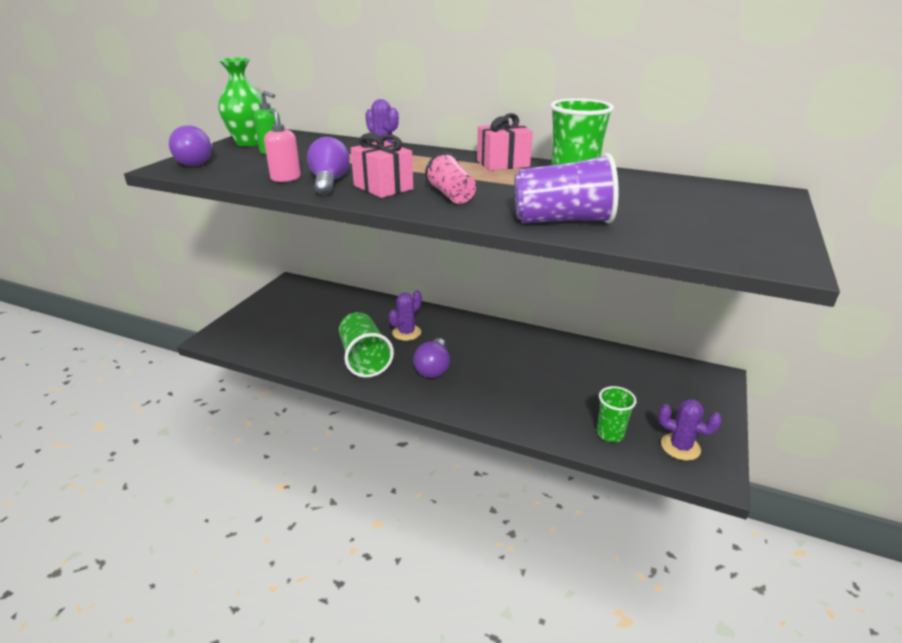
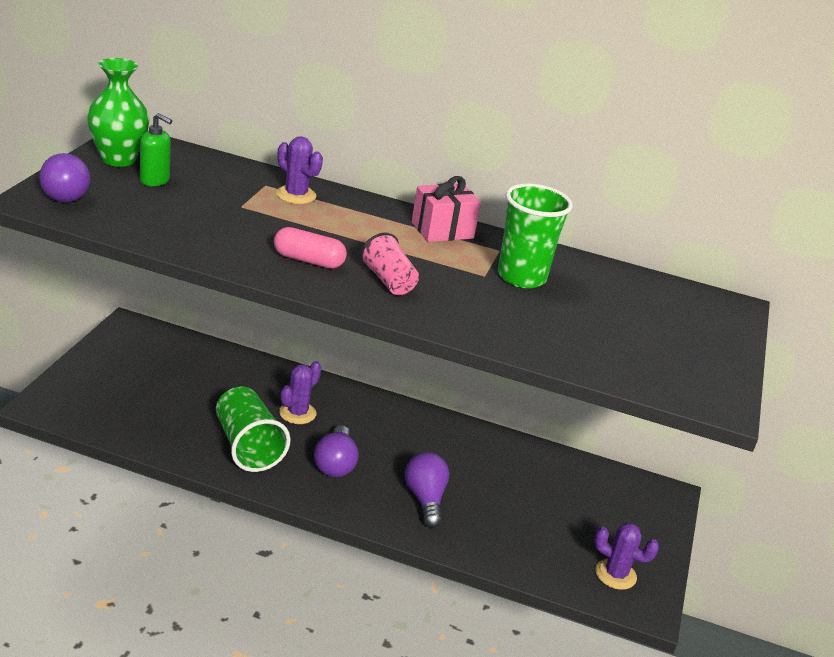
camera: 10 degrees left, 0 degrees up
pink soap dispenser [264,109,301,182] -> none
purple light bulb [307,137,350,195] -> purple light bulb moved to [405,452,449,528]
pink gift [350,133,413,198] -> pink capsule [274,227,347,268]
purple cup [514,153,618,223] -> none
green cup [597,386,637,442] -> none

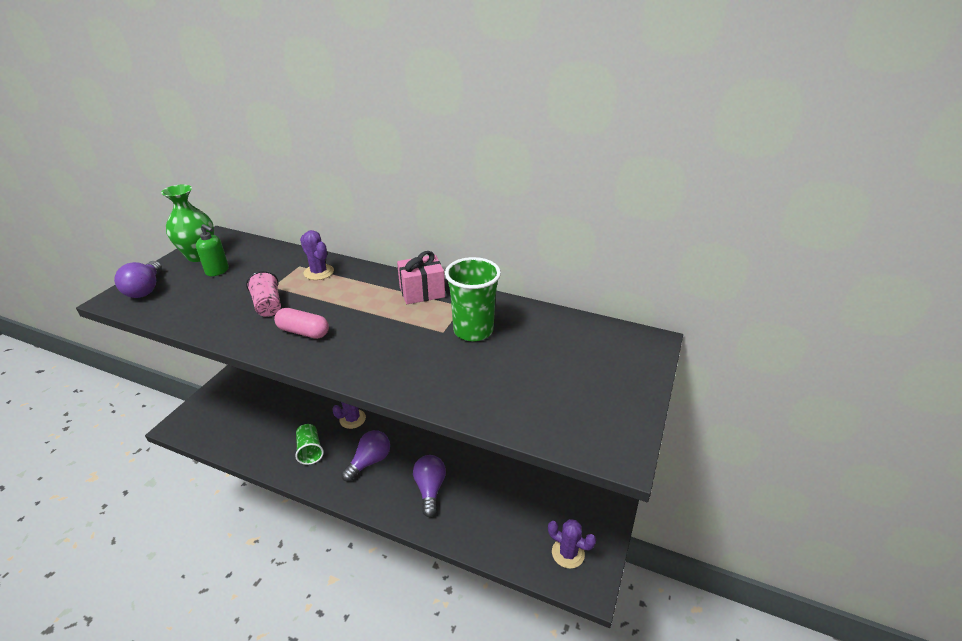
camera: 10 degrees right, 5 degrees up
green cup [216,386,290,472] -> green cup [295,424,324,465], size x0.63
purple light bulb [314,425,359,477] -> purple light bulb turned 150 degrees counterclockwise [341,430,390,482]
pink cup [360,233,419,295] -> pink cup moved to [246,271,281,317]

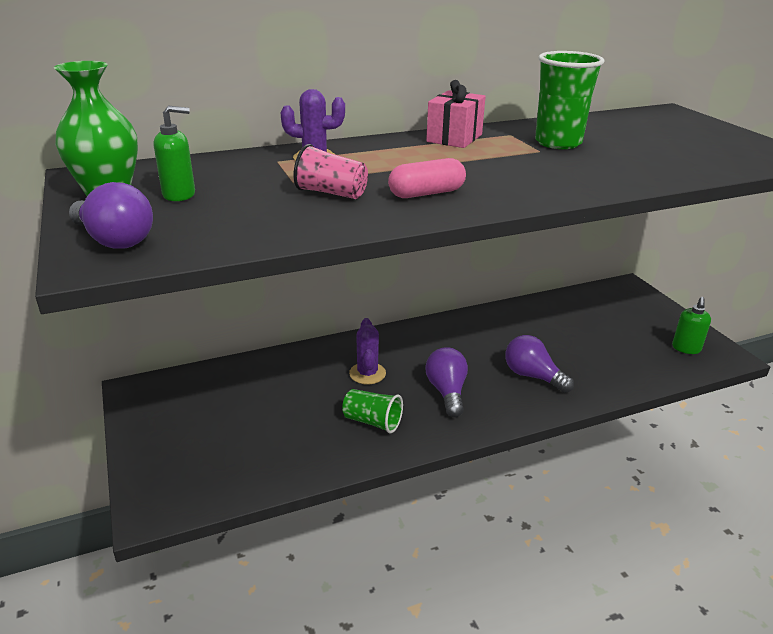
camera: 45 degrees left, 5 degrees down
purple cactus [548,519,596,569] -> green soap dispenser [672,297,711,354]

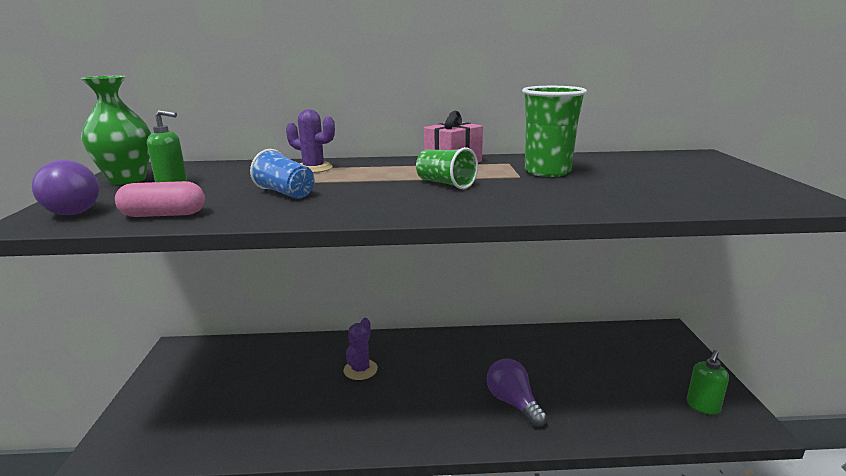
camera: 20 degrees right, 10 degrees down
pink cup [294,144,368,199] -> blue cup [250,149,314,199]
green cup [342,389,403,433] -> green cup moved to [416,147,478,189]
pink capsule [388,158,466,198] -> pink capsule moved to [115,181,205,217]
purple light bulb [425,347,468,417] -> none

